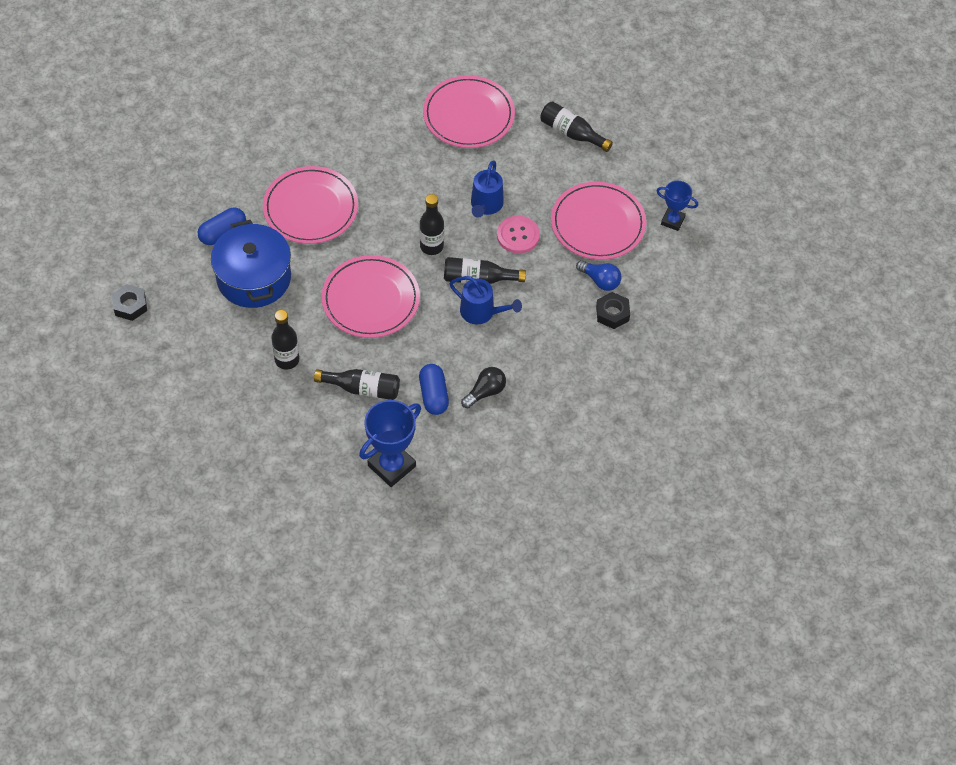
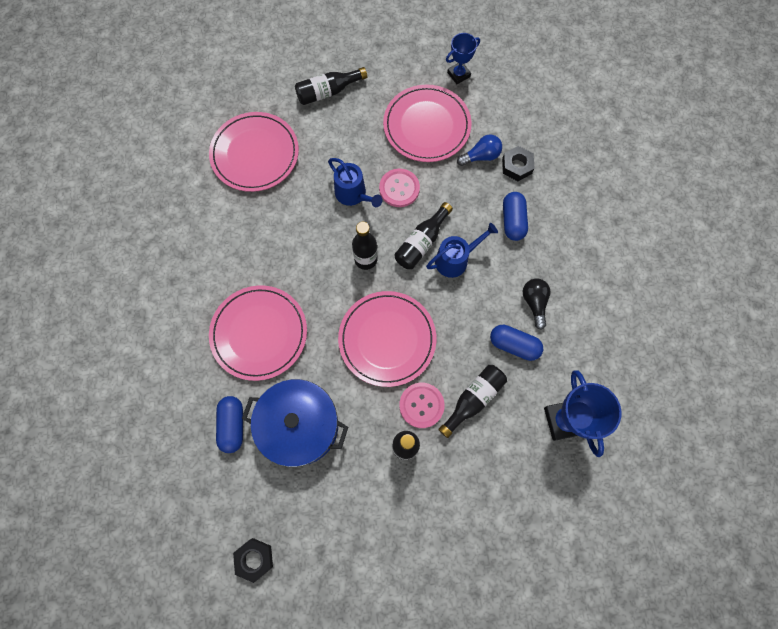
camera: 55 degrees left, 15 degrees up
none -> pink button [399,383,445,428]
none -> blue capsule [503,192,528,241]

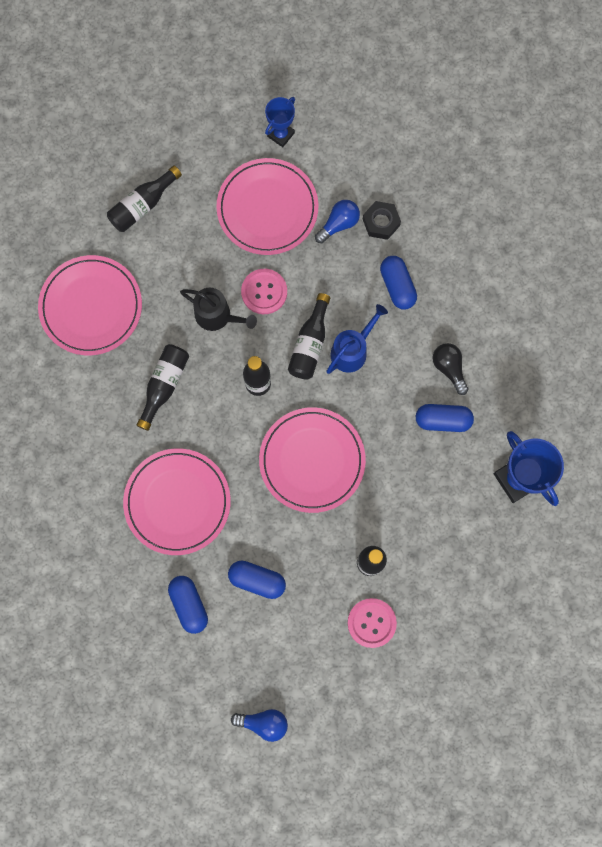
camera: 20 degrees left, 5 degrees up
black nut [233,538,273,583] -> blue light bulb [231,709,288,742]
blue pot [242,379,348,467] -> blue capsule [228,561,286,599]
blue watering can [328,158,382,207] -> black watering can [180,288,257,331]
pink button [399,383,445,428] -> pink button moved to [348,598,397,648]
black bottle [438,365,507,438] -> black bottle moved to [136,344,189,431]

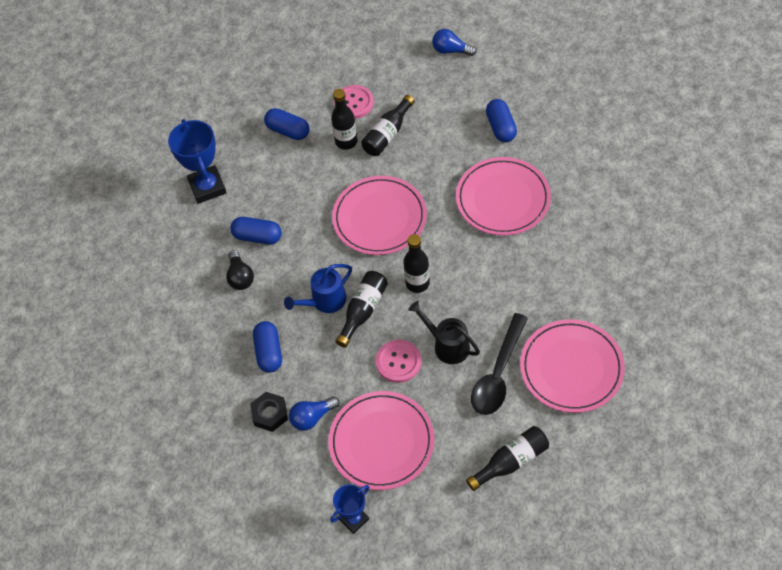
camera: 165 degrees left, 20 degrees down
black bottle [136,344,189,431] -> black bottle moved to [361,95,415,156]
blue capsule [228,561,286,599] -> blue capsule moved to [264,108,310,140]
none -> black spoon [471,313,528,415]

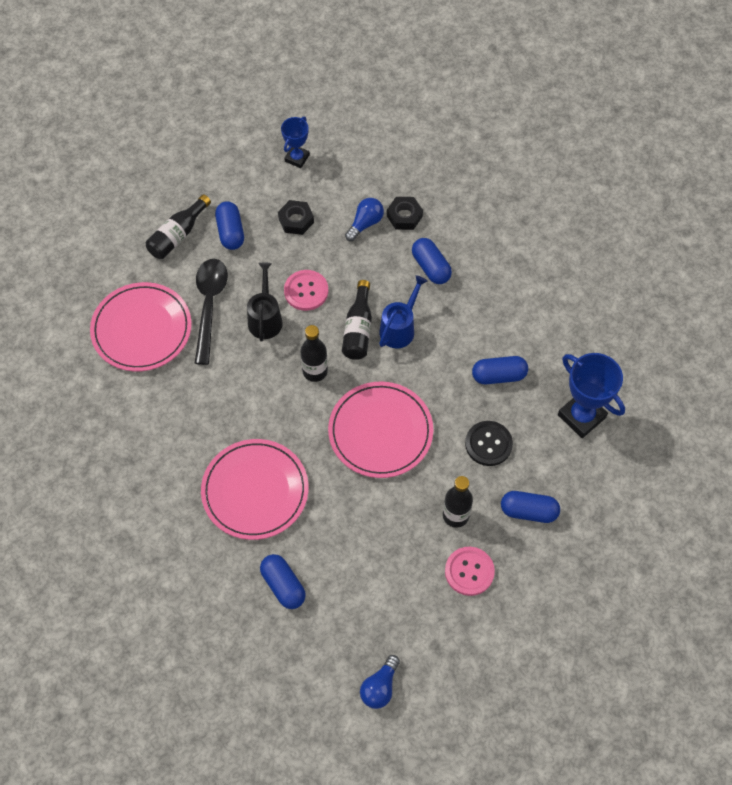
camera: 155 degrees right, 5 degrees up
black light bulb [226,250,254,290] -> none
pink plate [328,391,434,490] -> black nut [278,200,314,235]
black bottle [361,95,415,156] -> none
black watering can [408,301,480,364] -> black watering can turned 105 degrees counterclockwise [247,263,283,341]
blue light bulb [432,29,477,56] -> blue light bulb turned 120 degrees clockwise [360,655,400,709]
none -> blue capsule [215,201,244,250]
none -> black button [465,421,513,466]

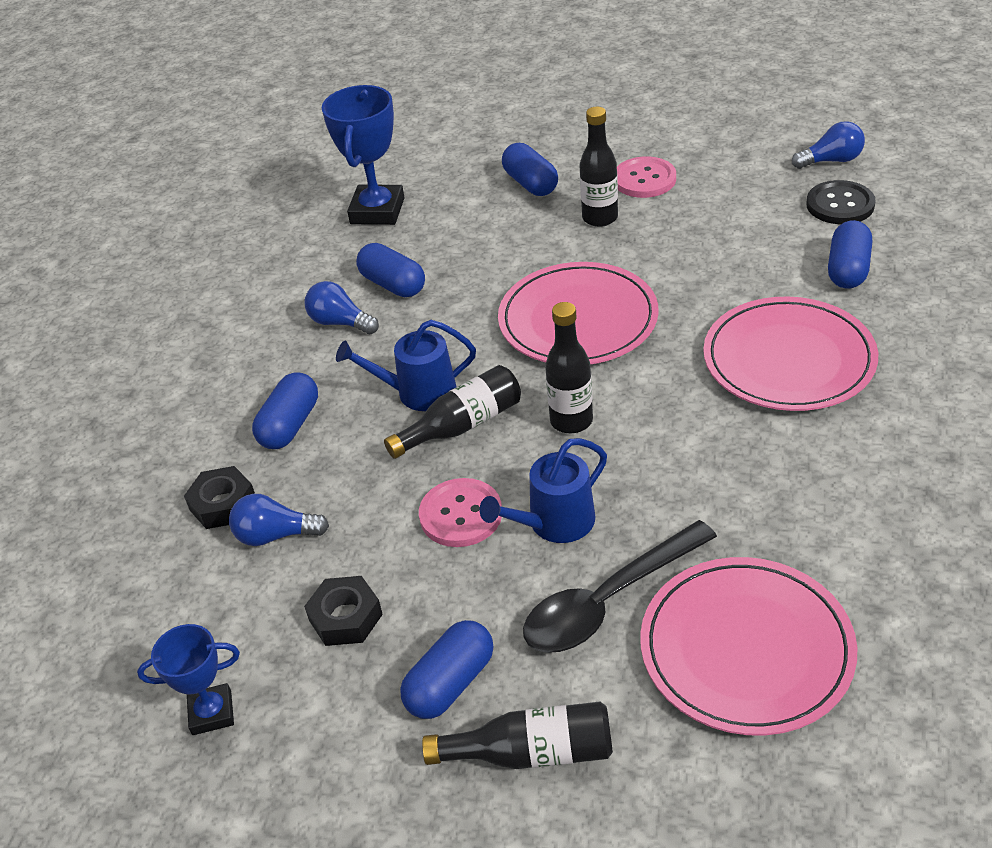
camera: 125 degrees left, 20 degrees down
black watering can [247,263,283,341] -> blue watering can [480,438,607,543]
black button [465,421,513,466] -> black button moved to [806,180,876,224]
none -> blue light bulb [304,281,379,334]

